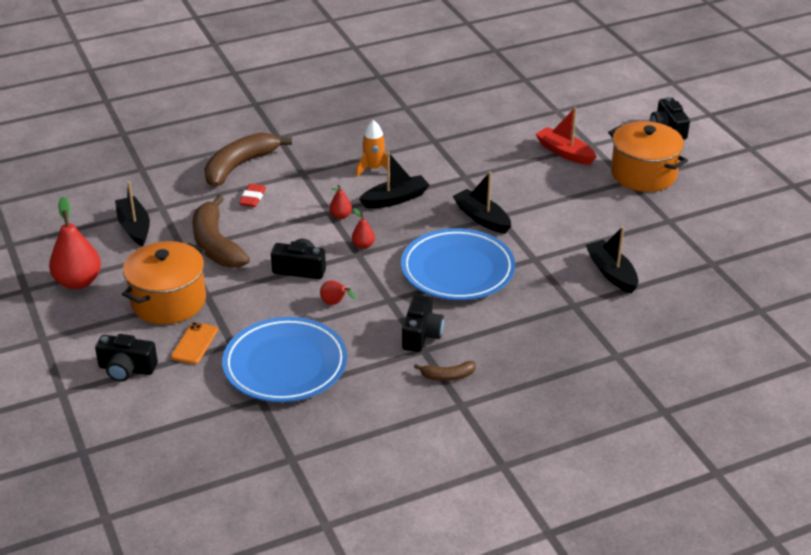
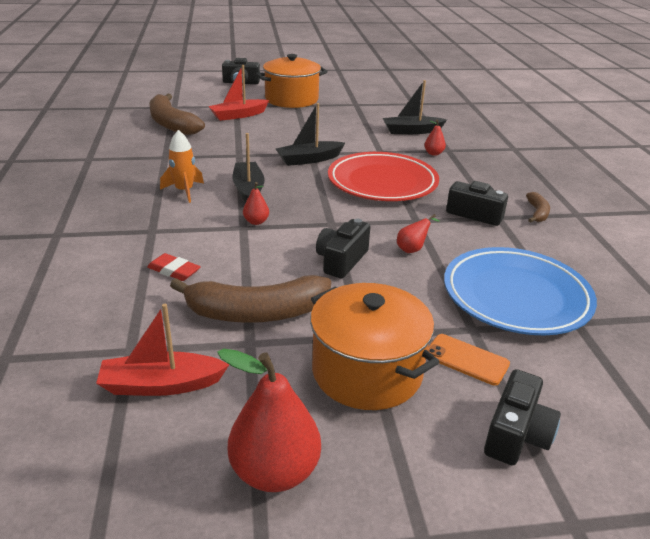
camera: 75 degrees left, 5 degrees down
black boat [115,181,150,246] -> red boat [96,304,229,396]
brown banana [204,132,292,187] -> brown banana moved to [149,94,205,135]
red pear [352,208,375,249] -> red pear moved to [424,119,446,156]
blue plate [401,228,515,300] -> red plate [328,152,439,201]

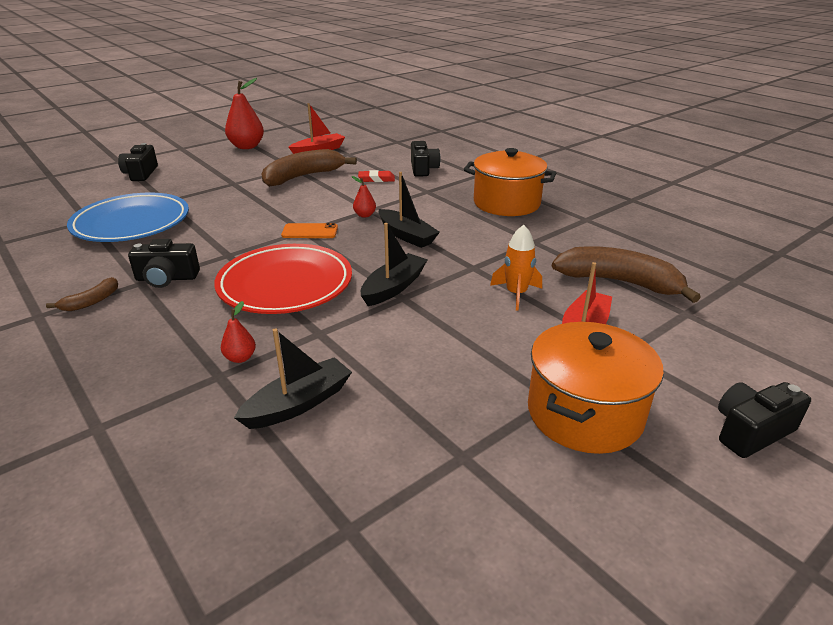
camera: 150 degrees right, 0 degrees up
orange rocket [160,130,204,203] -> orange rocket moved to [490,225,542,311]
orange pot [310,283,439,410] -> orange pot moved to [464,148,556,216]
black camera [316,219,370,278] -> black camera moved to [411,141,440,177]
red pear [397,214,440,253] -> none
orange phone [428,334,510,386] -> orange phone moved to [281,223,338,238]
brown banana [526,192,550,223] -> brown banana turned 120 degrees counterclockwise [46,277,118,311]

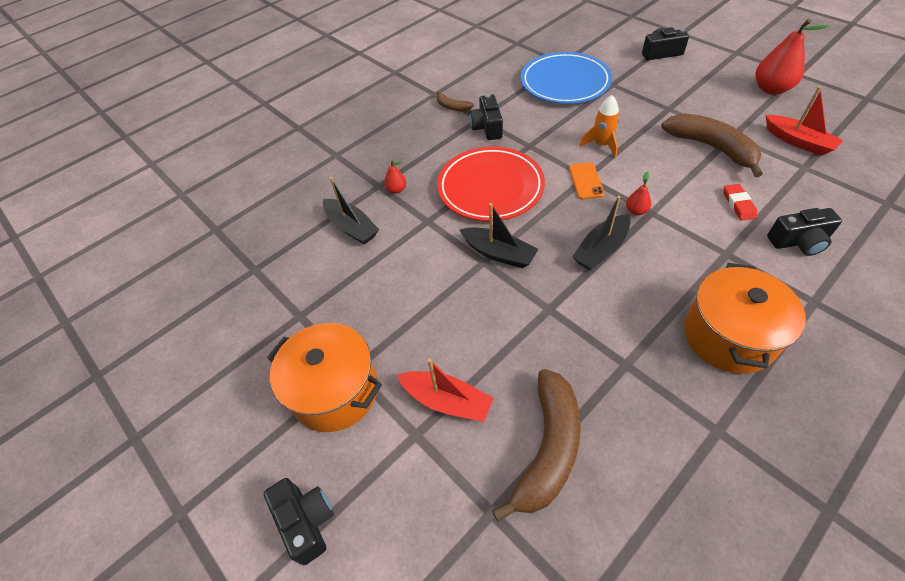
camera: 90 degrees right, 20 degrees up
orange rocket [490,225,542,311] -> orange rocket moved to [579,95,619,157]

